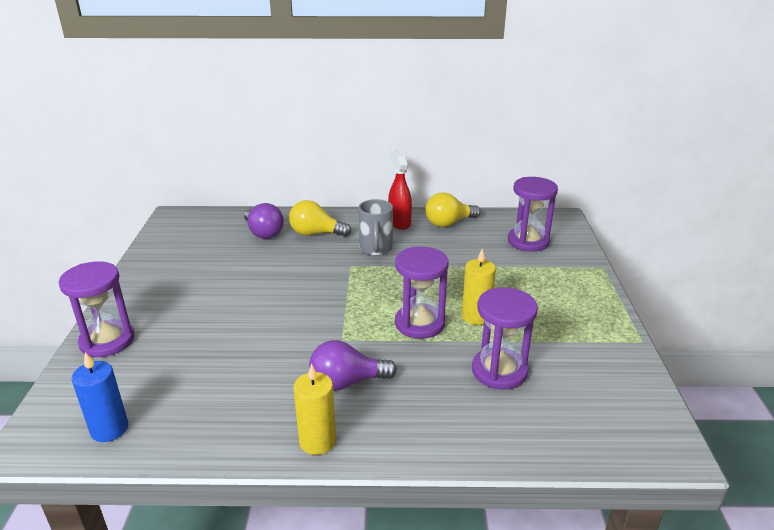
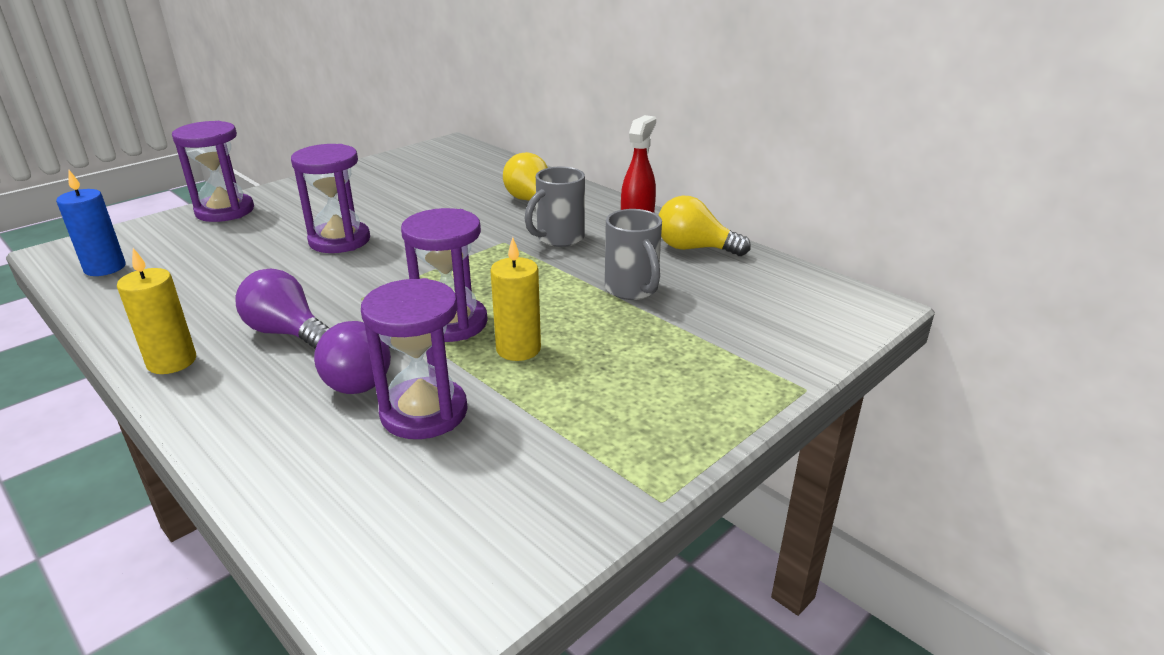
camera: 45 degrees right, 0 degrees up
purple light bulb [244,203,284,239] -> purple light bulb moved to [314,321,391,394]
purple hourglass [508,177,558,252] -> purple hourglass moved to [291,144,370,253]
none -> grey mug [605,209,662,300]

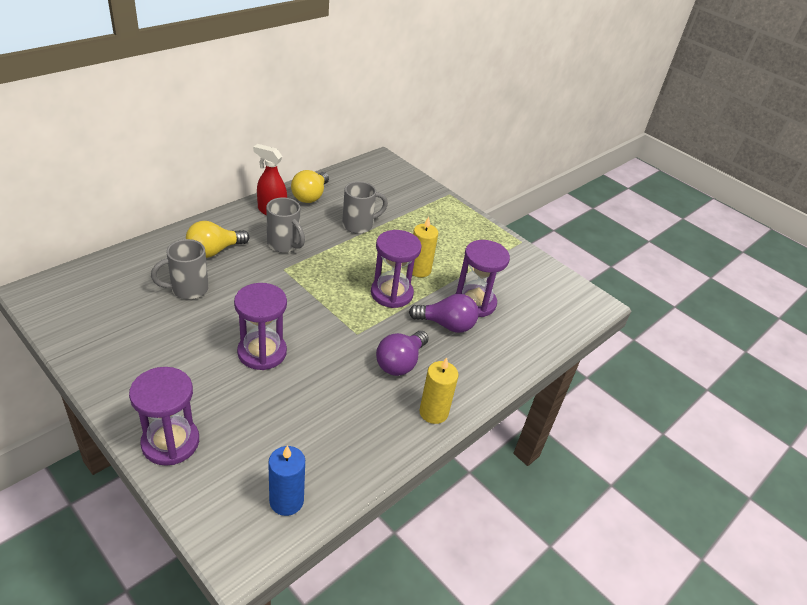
camera: 95 degrees left, 10 degrees up
none -> grey mug [151,239,209,299]

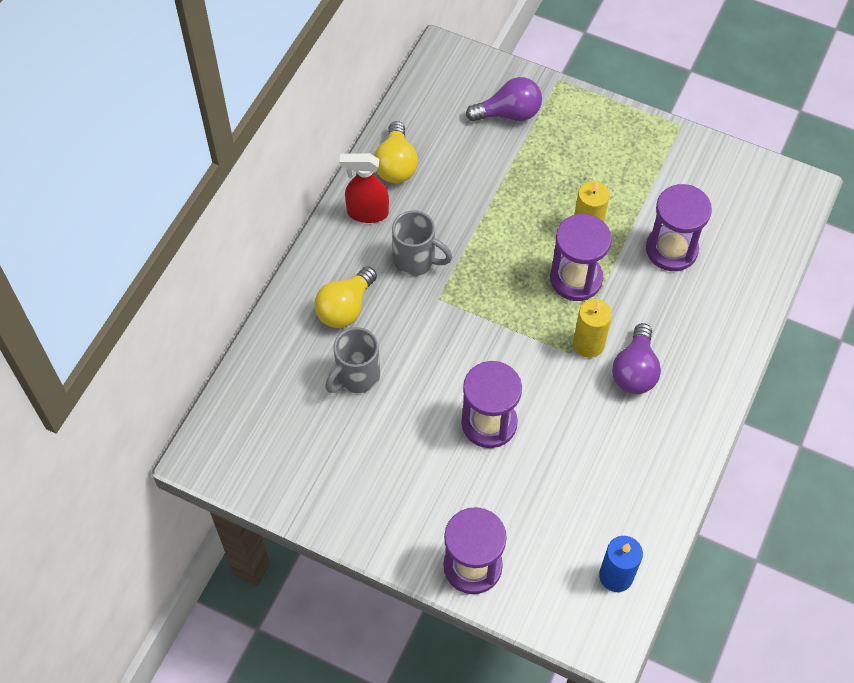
camera: 15 degrees left, 20 degrees up
grey mug [342,181,388,234] -> none
purple light bulb [409,294,479,333] -> purple light bulb moved to [466,77,542,122]
yellow candle [419,357,459,424] -> yellow candle moved to [573,299,612,358]

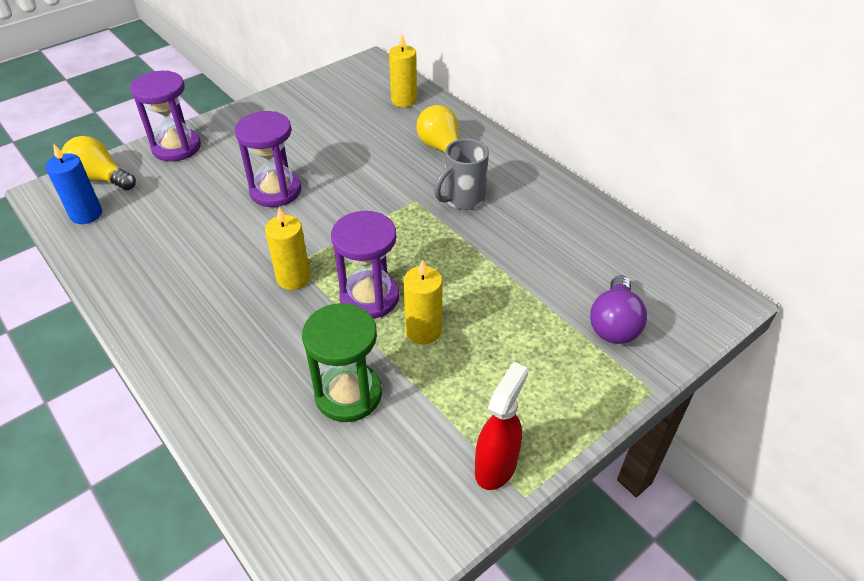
camera: 115 degrees right, 15 degrees down
grey mug [325,327,380,393] -> none
red spray bottle [339,153,389,223] -> red spray bottle moved to [475,362,528,490]
yellow light bulb [374,121,418,183] -> yellow light bulb moved to [61,136,136,190]
purple light bulb [612,323,661,394] -> none
purple hourglass [646,184,712,271] -> green hourglass [302,303,382,422]
none -> yellow candle [389,35,417,107]

